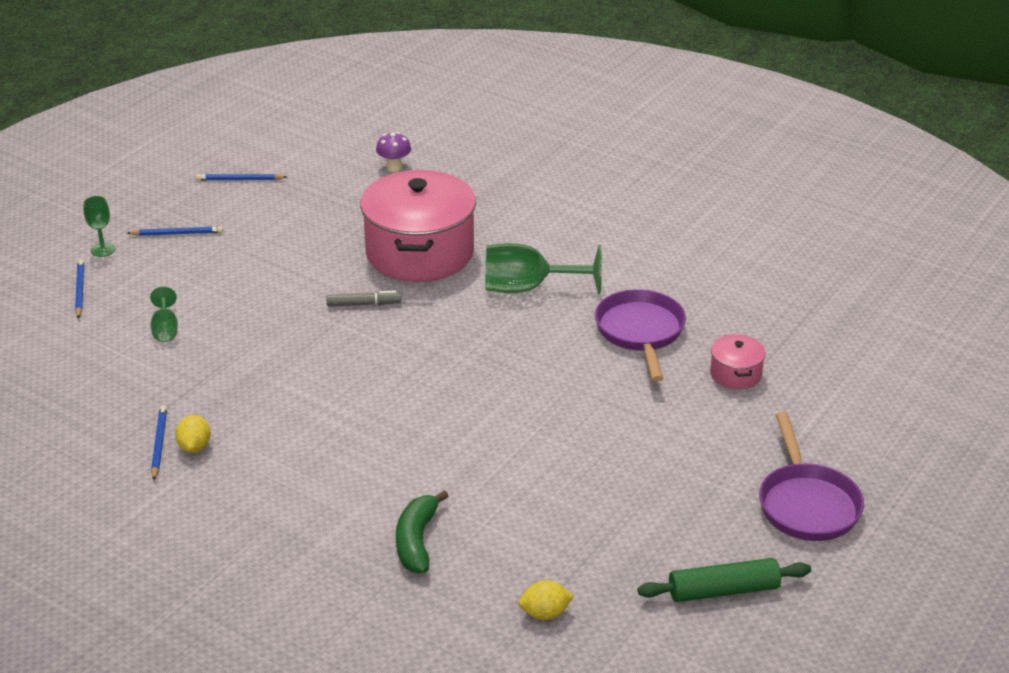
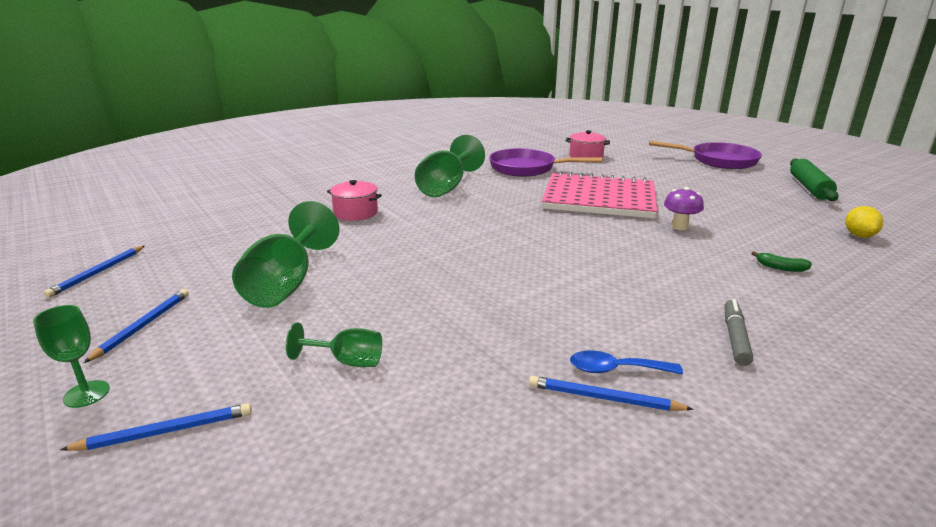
camera: 70 degrees left, 10 degrees down
blue pencil [75,259,84,319] -> blue pencil turned 150 degrees clockwise [60,403,252,451]
yellow lemon [175,415,211,453] -> blue spoon [570,350,683,374]
grey marker [327,290,402,307] -> grey marker moved to [725,299,753,366]
pink pot [360,170,476,282] -> pink pot [327,180,382,221], size x0.43
purple mushroom [376,132,411,172] -> purple mushroom moved to [664,187,704,230]
green banana [396,490,449,573] -> green banana [751,251,812,272], size x0.52
none -> green goblet [232,201,340,308]
none -> pink notebook [542,171,657,218]

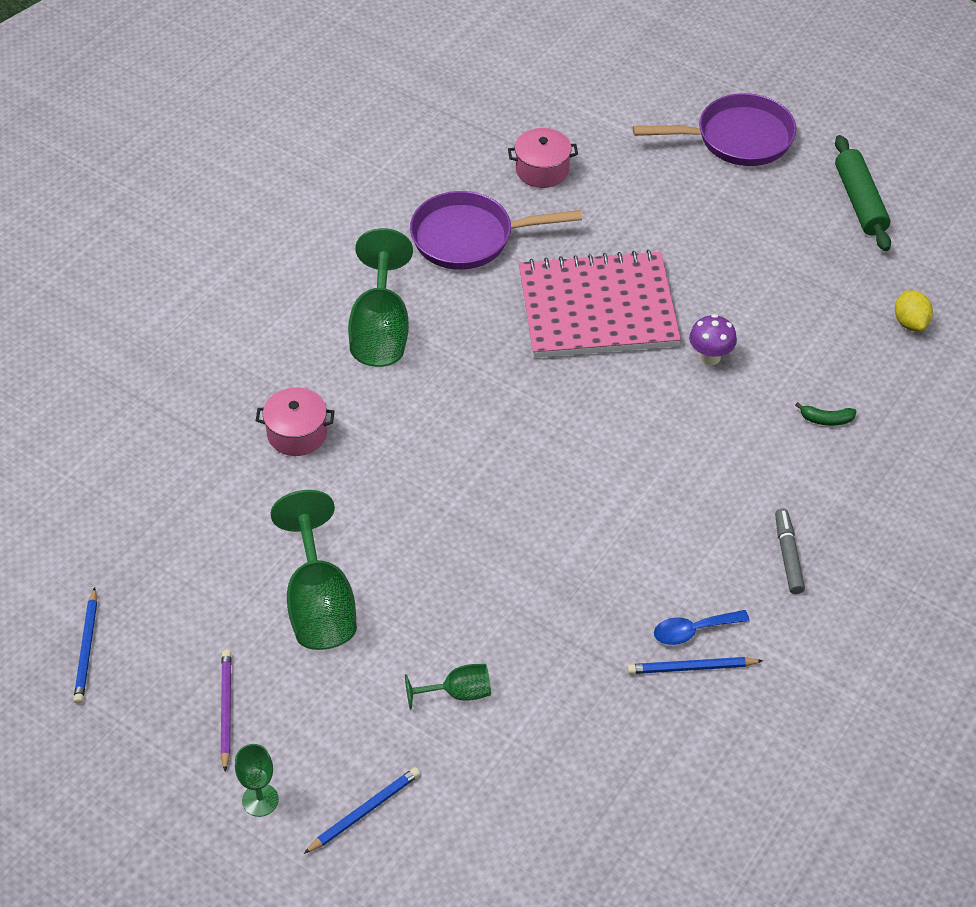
camera: 20 degrees left, 25 degrees up
blue pencil [83,289,189,363] -> purple pencil [220,650,232,772]

